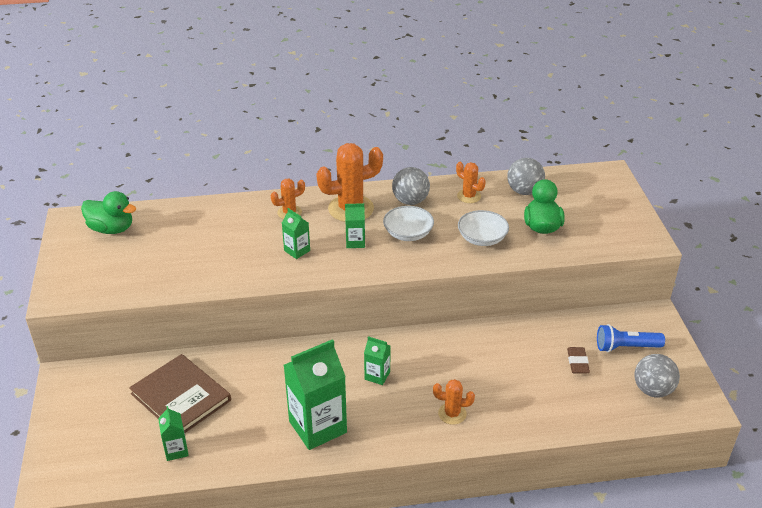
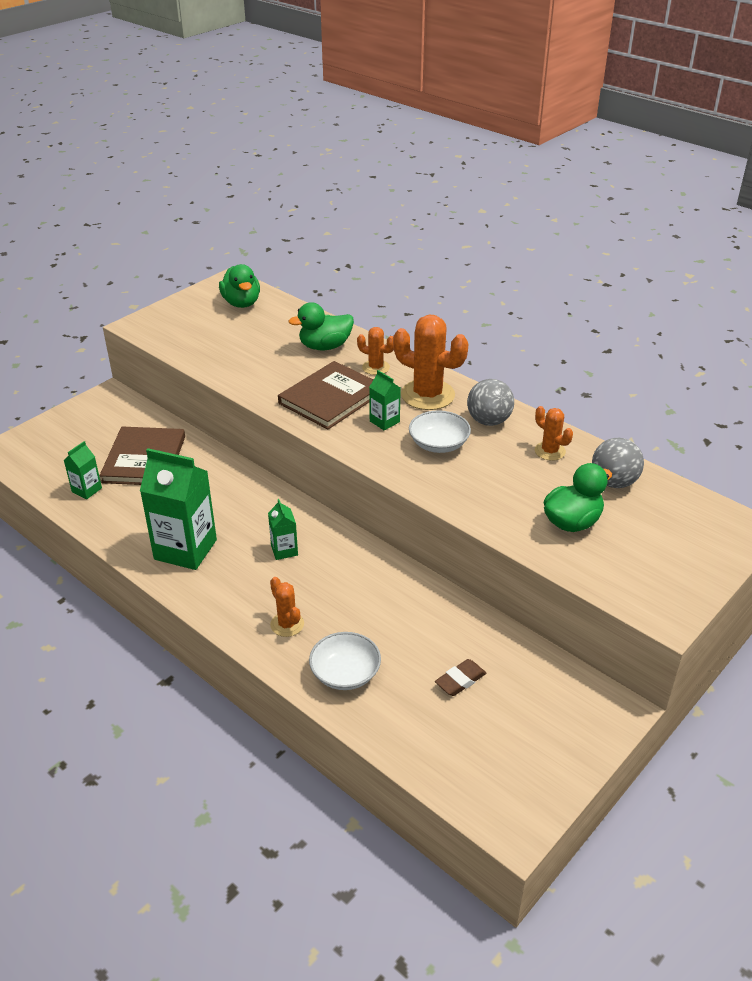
camera: 50 degrees right, 0 degrees up
green carton [282,208,310,259] -> brown book [278,361,373,429]
orange cactus [456,162,486,203] -> orange cactus turned 45 degrees counterclockwise [535,406,573,461]
white bowl [458,210,509,246] -> white bowl moved to [309,632,381,690]
blue flashlight [597,324,665,352] -> none
grey ball [634,354,680,398] -> none
none -> green duck [289,302,354,350]

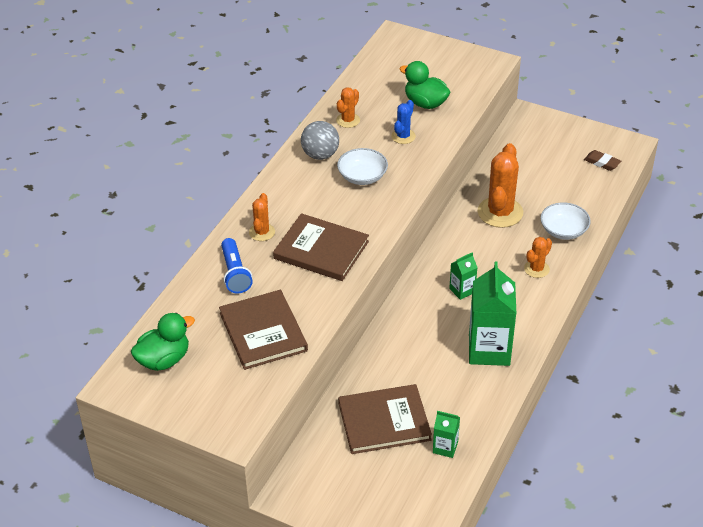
camera: 105 degrees left, 5 degrees up
green duck [289,302,354,350] -> blue flashlight [221,238,253,294]
green carton [369,370,401,431] -> none
orange cactus [393,315,468,410] -> orange cactus moved to [478,143,523,228]
brown eraser [435,659,486,696] -> brown eraser moved to [584,150,621,171]
grey ball [592,438,644,488] -> none
none -> brown book [219,290,308,370]
none -> blue cactus [391,100,416,144]

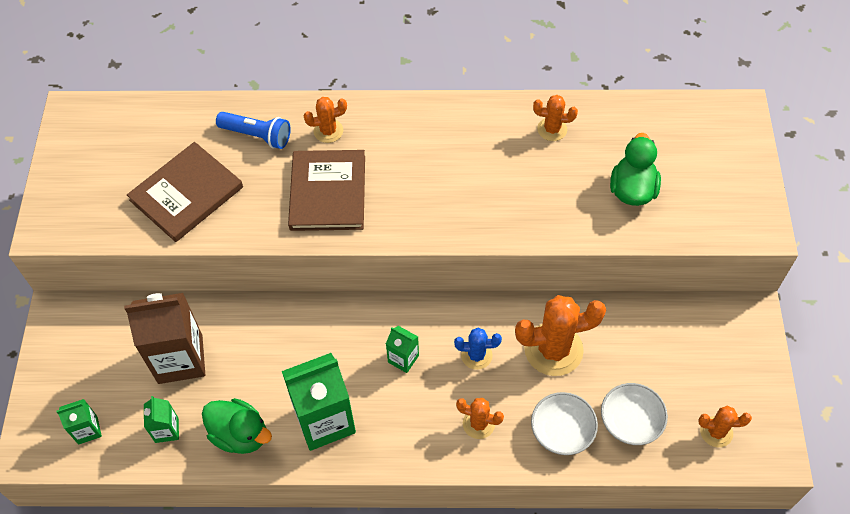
camera: 65 degrees right, 15 degrees up
green duck [131,313,195,371] -> green duck moved to [202,398,272,454]
blue flashlight [221,238,253,294] -> blue flashlight turned 120 degrees counterclockwise [216,112,291,149]
grey ball [301,121,339,160] -> none
white bowl [337,148,388,185] -> white bowl moved to [601,383,668,445]
brown book [338,384,432,454] -> brown carton [124,293,205,384]
blue cactus [391,100,416,144] -> blue cactus moved to [454,328,502,370]
brown eraser [584,150,621,171] -> orange cactus [698,406,752,447]
none -> green carton [56,399,102,444]

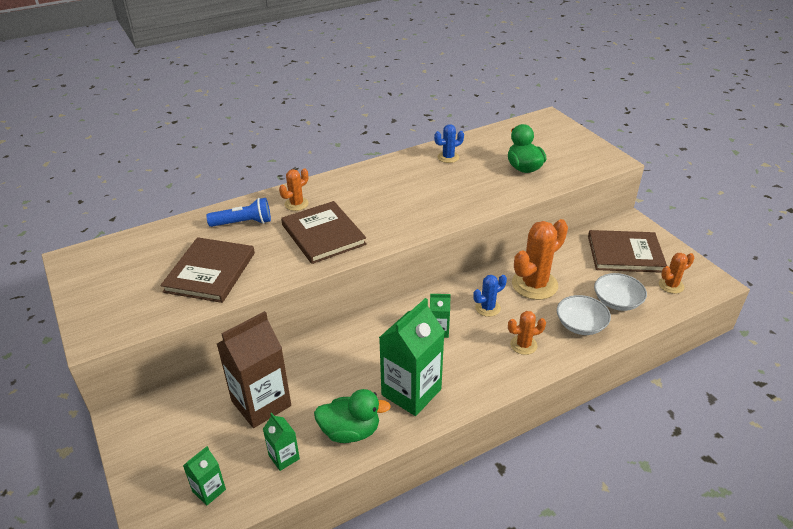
camera: 30 degrees left, 20 degrees down
orange cactus [533,95,578,141] -> blue cactus [434,124,464,163]
none -> brown book [588,230,667,273]

